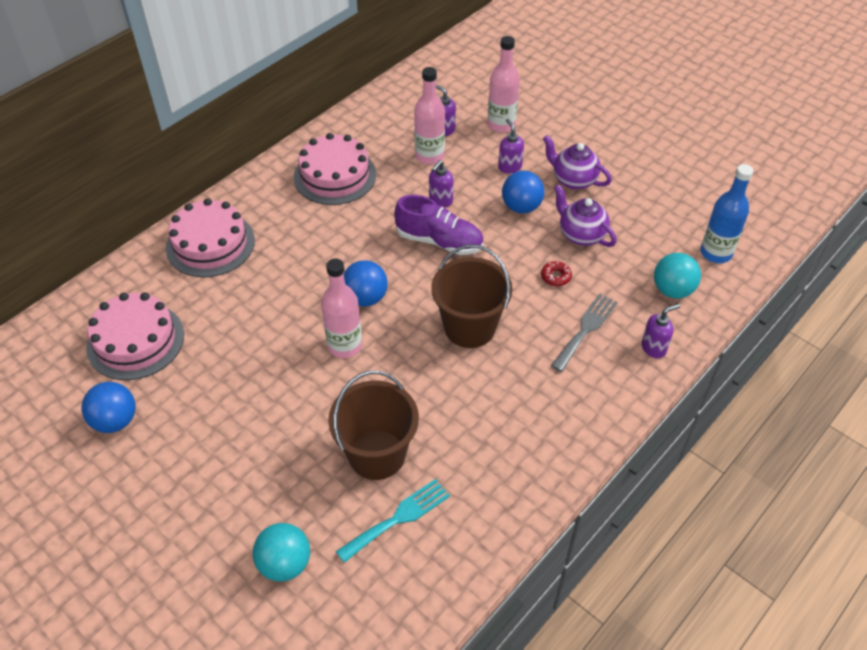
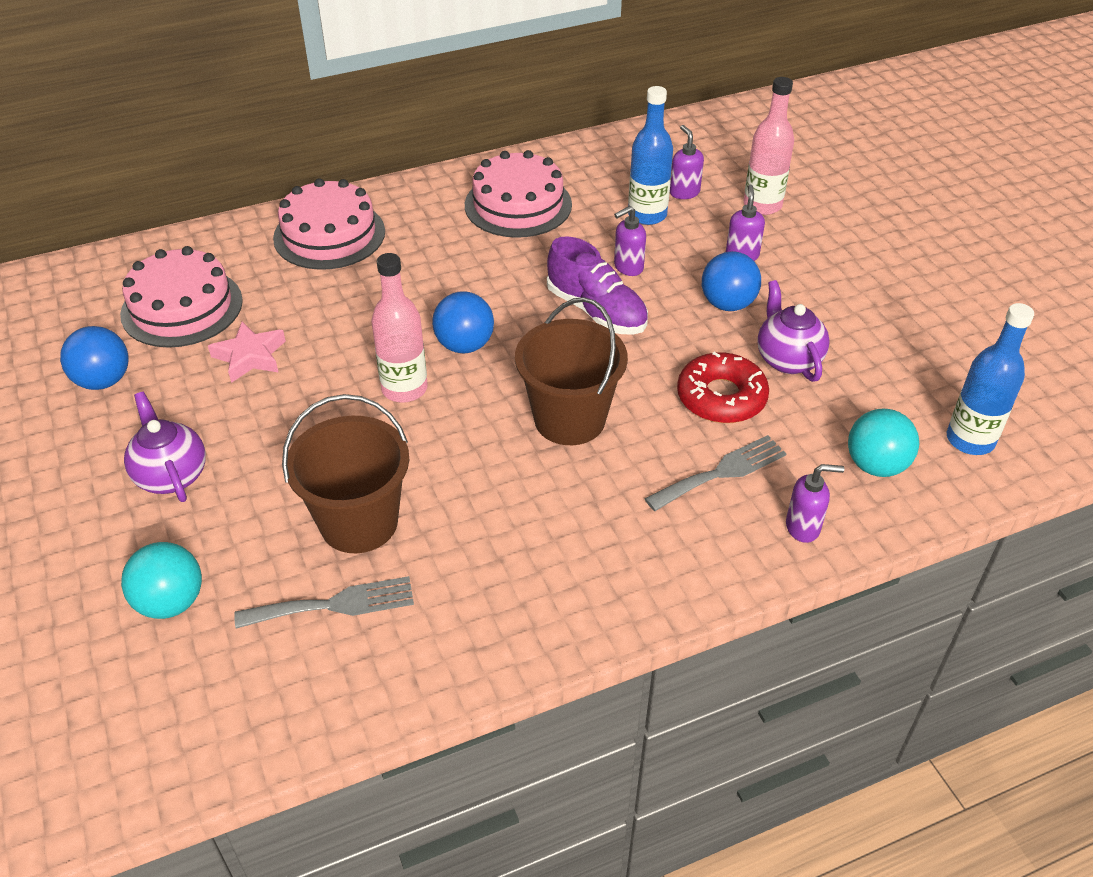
camera: 25 degrees right, 5 degrees down
turquoise fork [336,479,450,563] -> grey fork [234,576,414,629]
pink bottle [414,67,445,164] -> blue bottle [628,86,673,225]
red donut [541,261,572,286] -> red donut [677,352,769,423], size x2.07
purple teapot [543,135,612,190] -> purple teapot moved to [124,392,206,502]
none -> pink star [208,321,286,383]

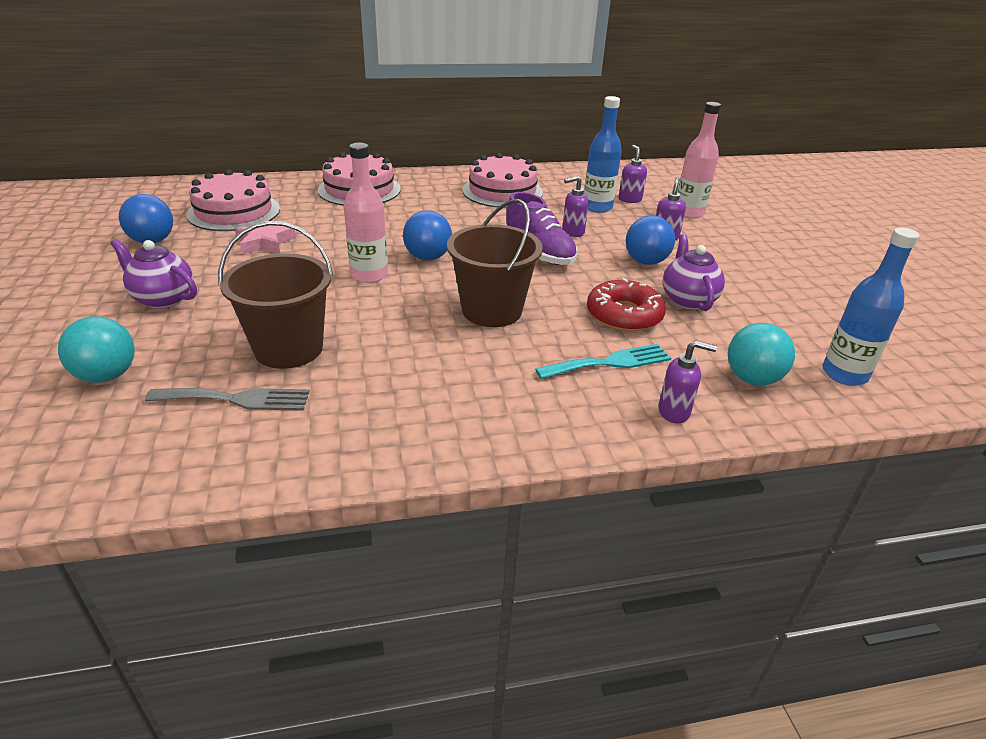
camera: 10 degrees right, 10 degrees down
purple teapot [124,392,206,502] -> purple teapot turned 45 degrees counterclockwise [111,239,197,308]
grey fork [645,435,787,511] -> turquoise fork [535,344,671,379]

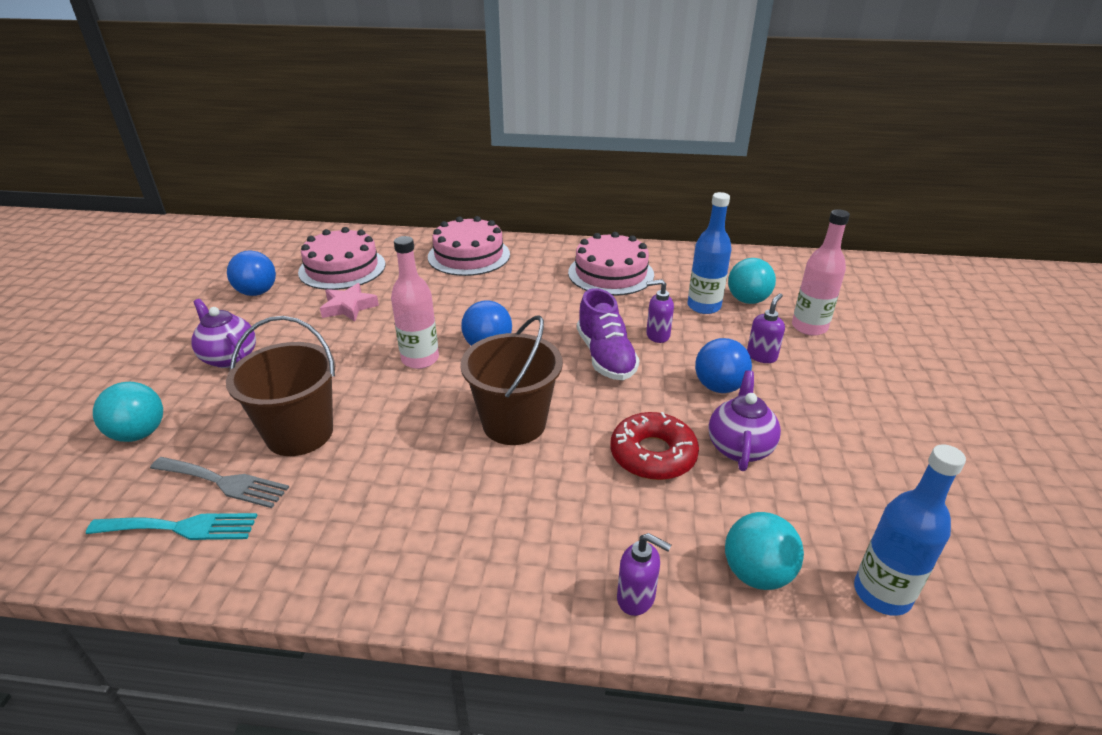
camera: 20 degrees right, 0 degrees up
turquoise fork [535,344,671,379] -> turquoise fork moved to [86,513,257,540]
purple soap dispenser [619,145,647,203] -> turquoise ball [728,258,776,304]

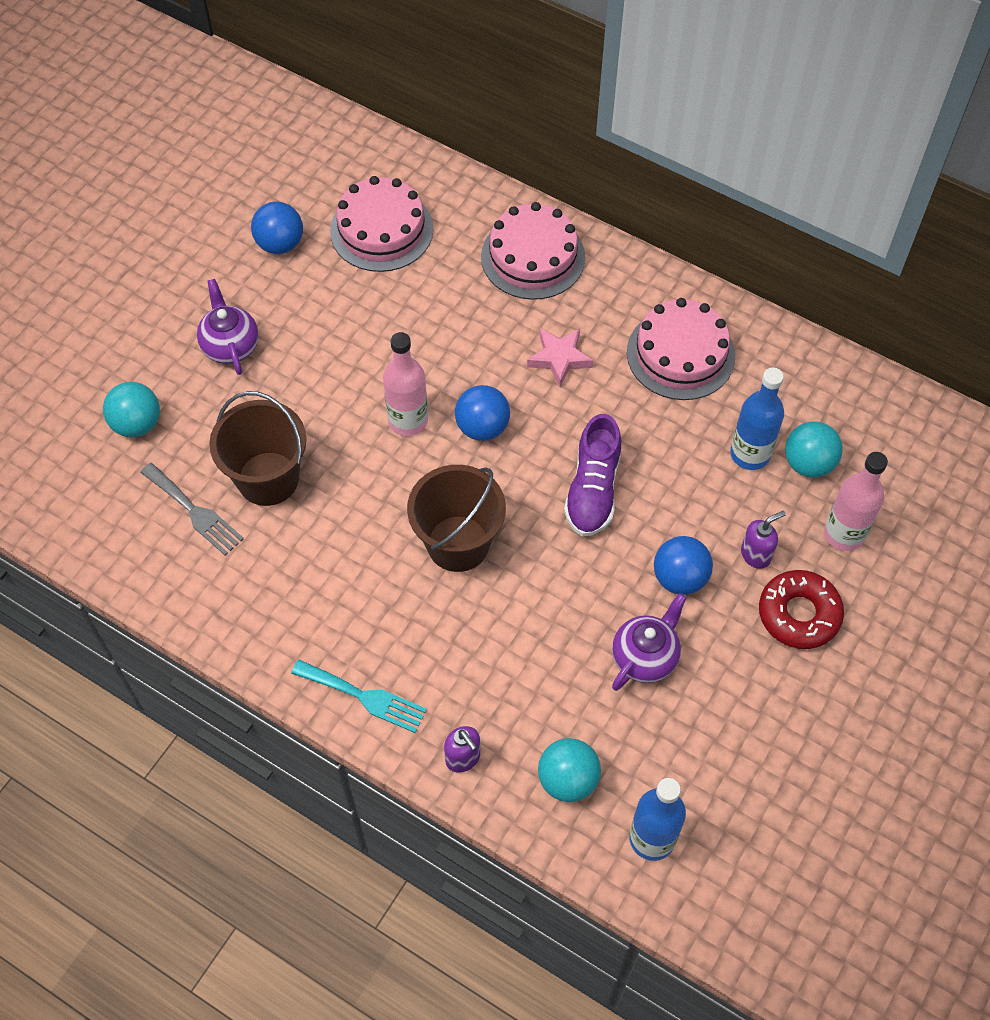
camera: 25 degrees right, 25 degrees up
turquoise fork [86,513,257,540] -> turquoise fork moved to [291,660,427,733]
pink star [320,283,379,322] -> pink star moved to [527,328,593,387]
red donut [611,412,699,480] -> red donut moved to [759,570,844,649]
purple soap dispenser [646,279,674,343] -> none

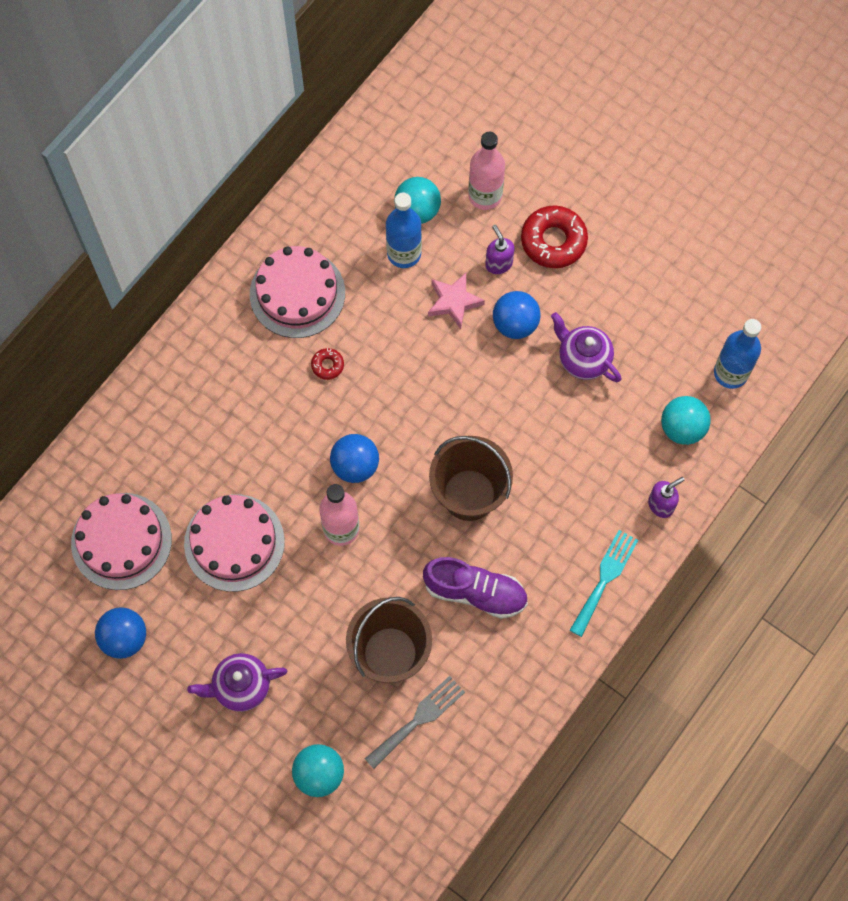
camera: 85 degrees left, 10 degrees up
pink cake [481,202,585,300] -> pink cake moved to [184,494,285,592]
pink star [527,328,593,387] -> pink star moved to [428,273,485,329]
purple shoe [564,414,621,537] -> purple shoe moved to [423,557,528,619]
none -> red donut [311,348,344,380]

